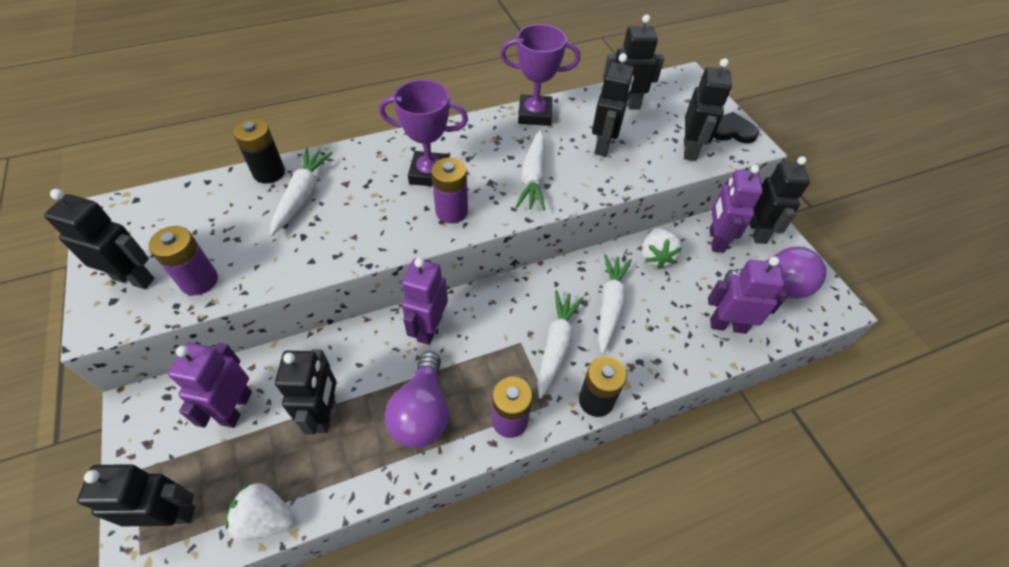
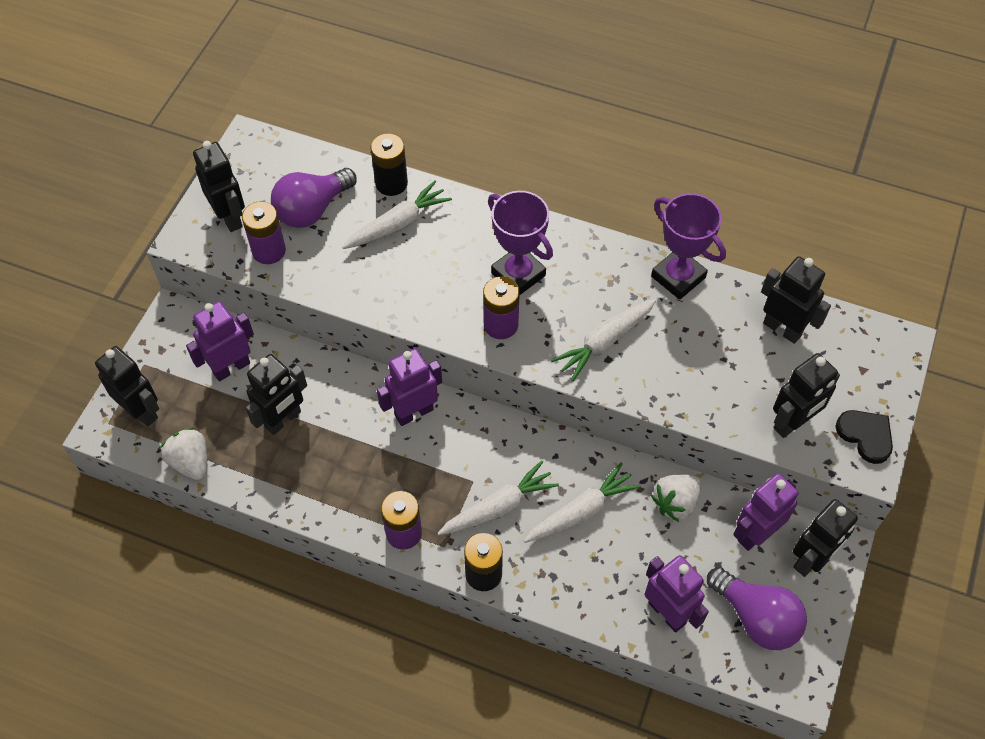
camera: 45 degrees right, 5 degrees up
purple light bulb [385,351,449,448] -> purple light bulb moved to [271,168,357,228]
black robot [592,53,634,157] -> none

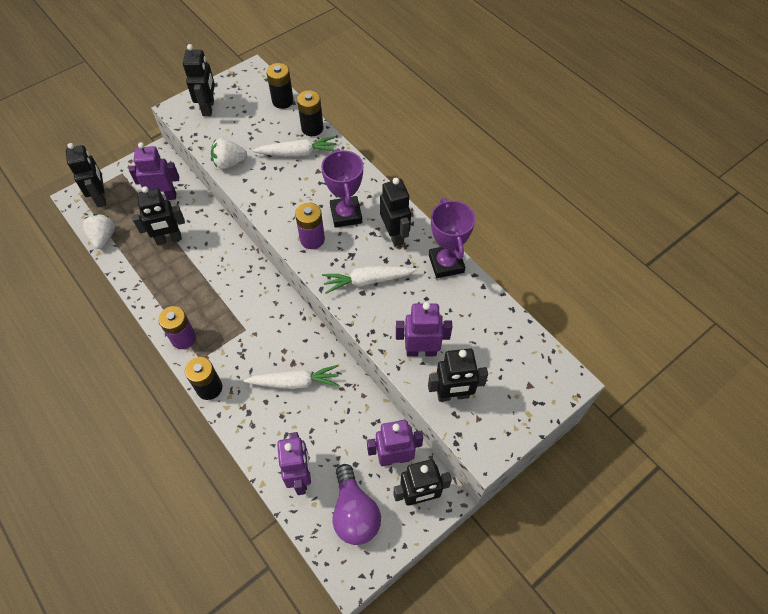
camera: 30 degrees right, 0 degrees up
purple battery [242,201,286,264] -> none
purple light bulb [271,168,357,228] -> none
purple robot [377,348,442,426] -> purple robot moved to [396,302,452,356]
white carrot [437,461,559,535] -> none
white strawberry [651,474,701,522] -> white strawberry moved to [211,138,247,169]
black robot [761,256,831,344] -> black robot moved to [380,178,411,247]
black heart [835,410,893,464] -> none
none -> black battery [266,63,294,109]

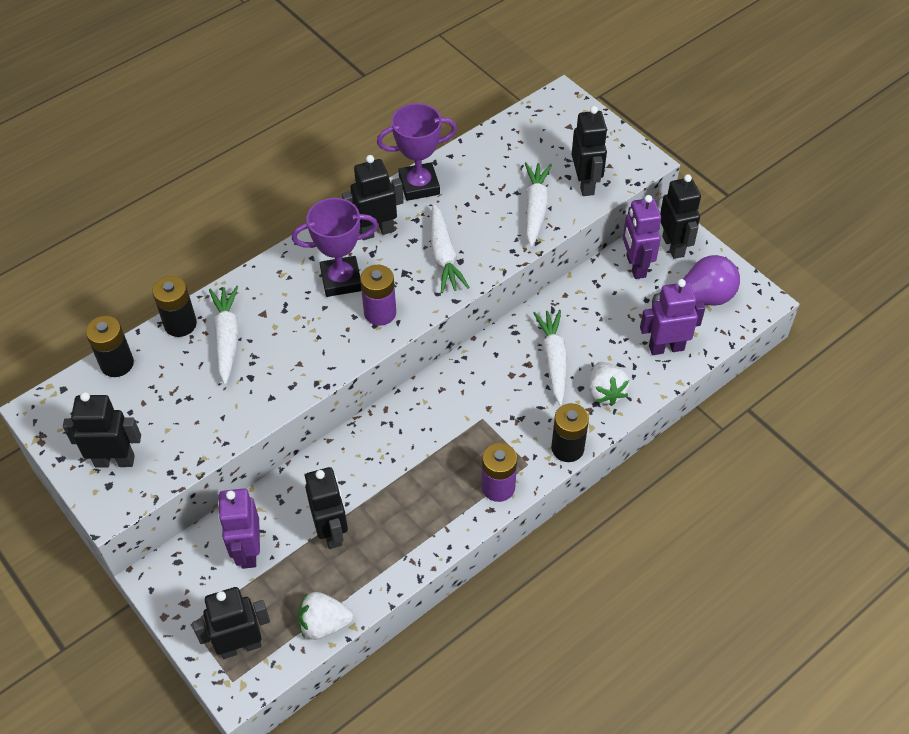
camera: 90 degrees left, 5 degrees down
white strawberry [211,138,247,169] -> white strawberry moved to [589,362,630,406]
purple robot [396,302,452,356] -> white carrot [525,162,552,247]

